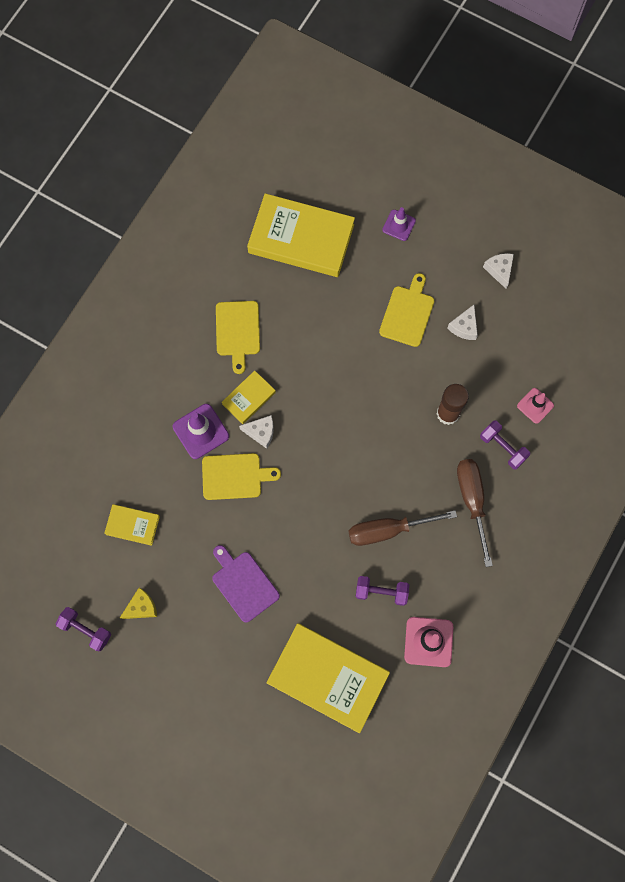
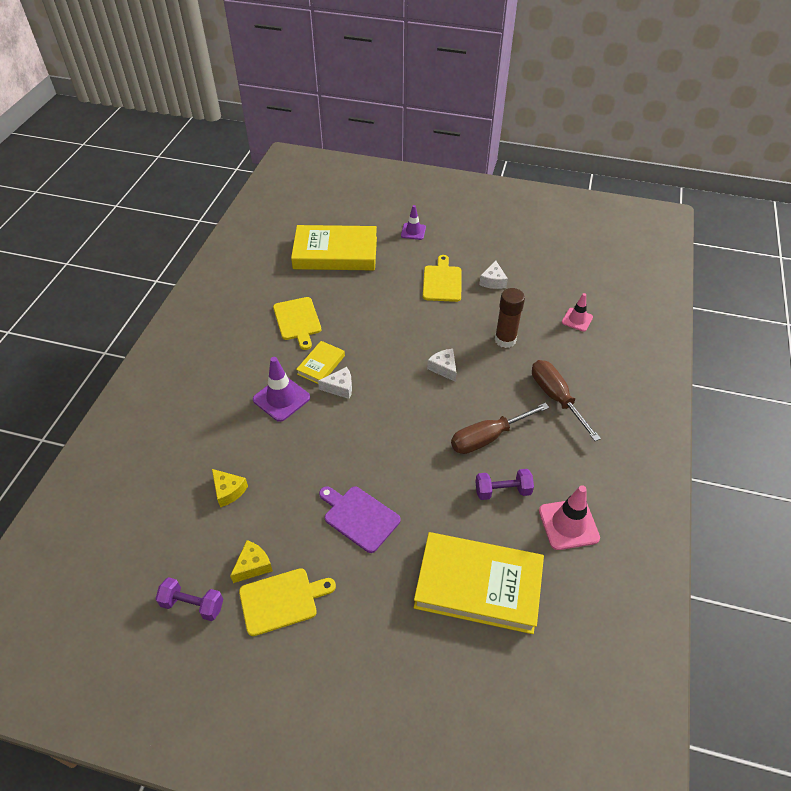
camera: 15 degrees left, 25 degrees down
yellow book [104,504,160,546] -> yellow cheese [212,469,248,507]
yellow cutting board [202,453,281,500] -> yellow cutting board moved to [239,568,336,636]
purple dumbbell [480,421,530,469] -> none
white cheese [483,253,514,289] -> white cheese moved to [427,349,457,382]

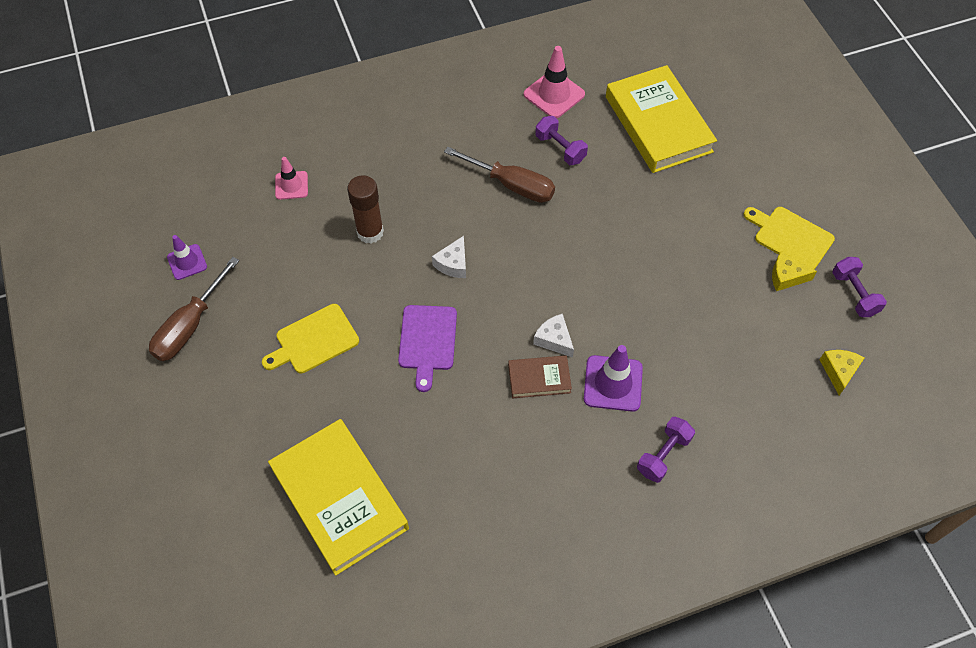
camera: 125 degrees left, 10 degrees up
yellow cheese [212,469,248,507] -> yellow cheese moved to [819,350,865,395]
yellow cutting board [273,297,321,350] -> none
yellow book [296,341,345,384] -> brown book [508,355,572,398]
purple cutting board [319,486,401,553] -> purple cutting board moved to [398,305,457,392]
purple traffic cone [401,205,426,240] -> purple traffic cone moved to [167,235,207,280]
white cheese [479,261,508,289] -> none
brown screwdriver [532,360,601,441] -> brown screwdriver moved to [149,257,239,361]
none -> purple dumbbell [637,417,695,483]

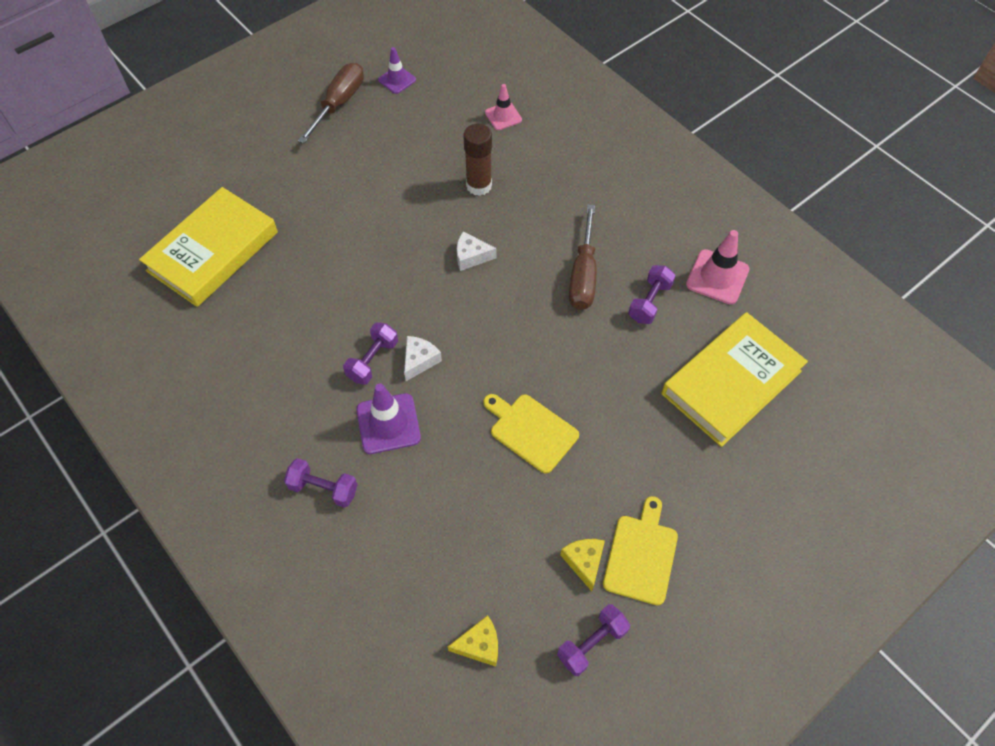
camera: 70 degrees right, 0 degrees up
brown screwdriver [149,257,239,361] -> brown screwdriver turned 105 degrees clockwise [298,63,364,144]
yellow cutting board [262,304,359,373] -> yellow cutting board moved to [483,394,579,474]
purple cutting board [398,305,457,392] -> none
brown book [508,355,572,398] -> purple dumbbell [343,322,398,385]

